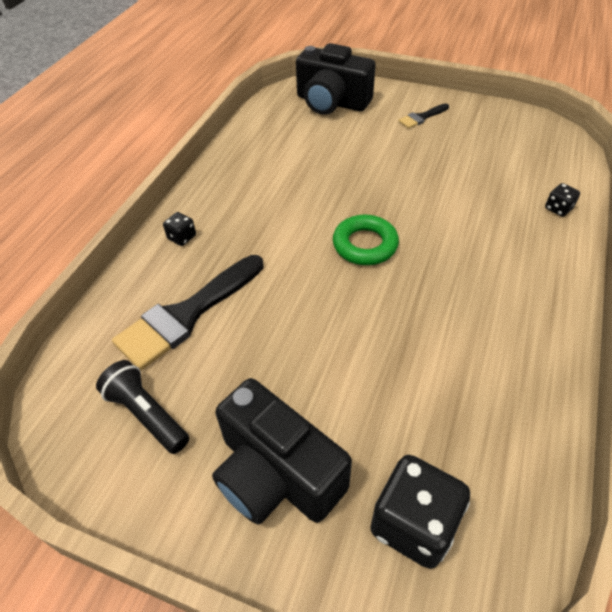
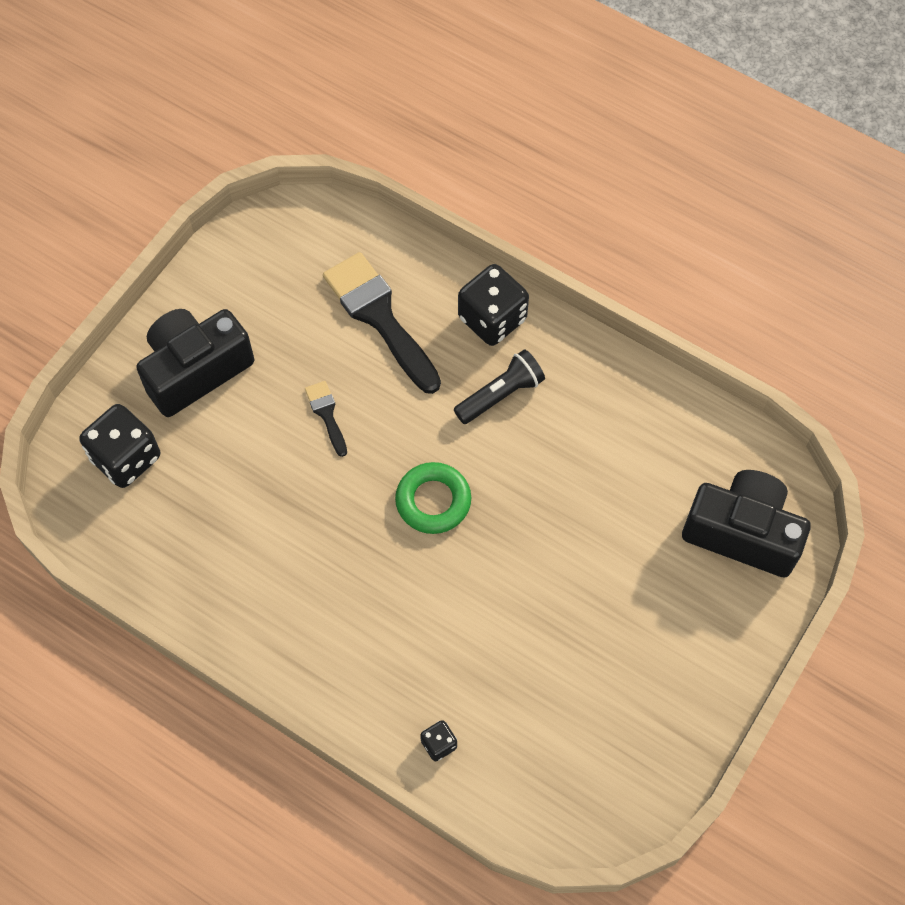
camera: 100 degrees right, 15 degrees up
black flashlight [96,360,189,454] -> black flashlight moved to [454,349,545,424]
black dice [163,212,196,246] -> black dice [458,264,529,346], size x2.10
black camera [296,43,376,115] -> black camera turned 75 degrees clockwise [682,470,811,577]
black brush [398,103,449,129] -> black brush moved to [305,381,347,457]

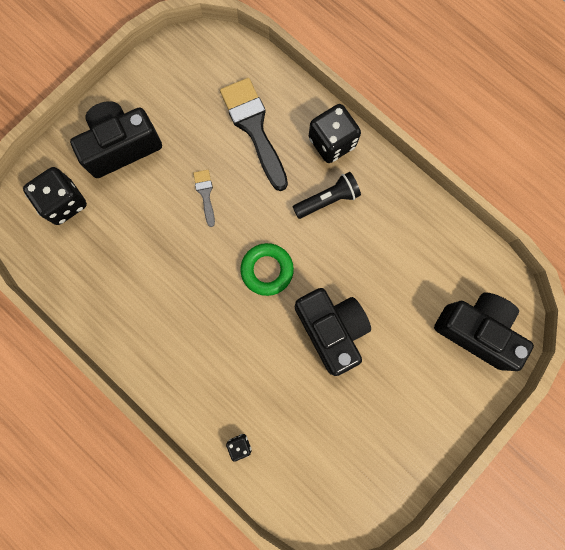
camera: 10 degrees right, 15 degrees up
black brush [305,381,347,457] -> grey brush [193,170,215,227]
none -> black camera [295,288,371,376]

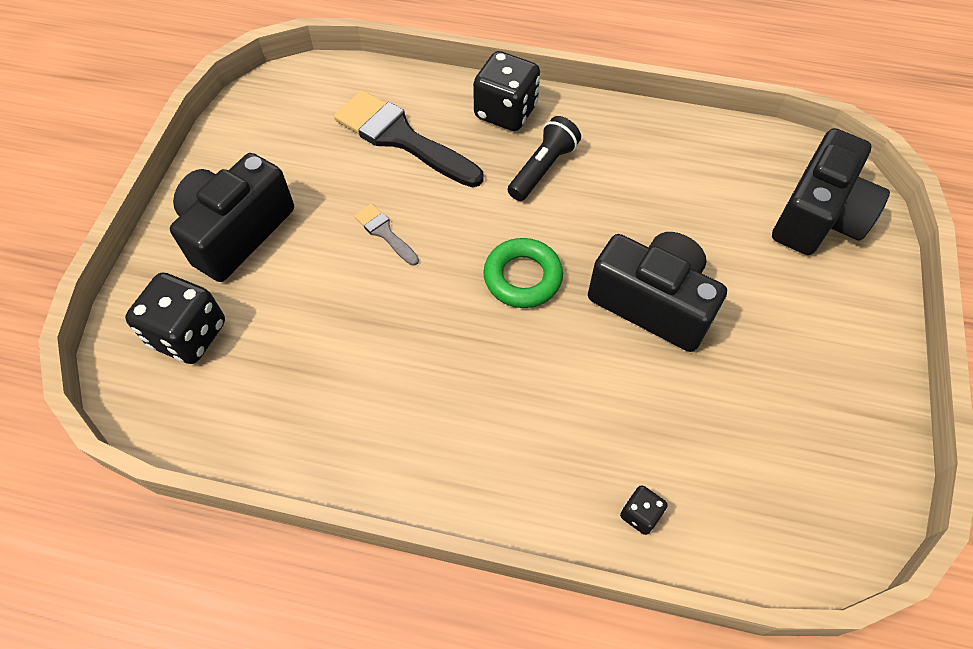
camera: 30 degrees left, 20 degrees down
black camera [434,292,534,371] -> black camera turned 120 degrees clockwise [772,128,890,255]

